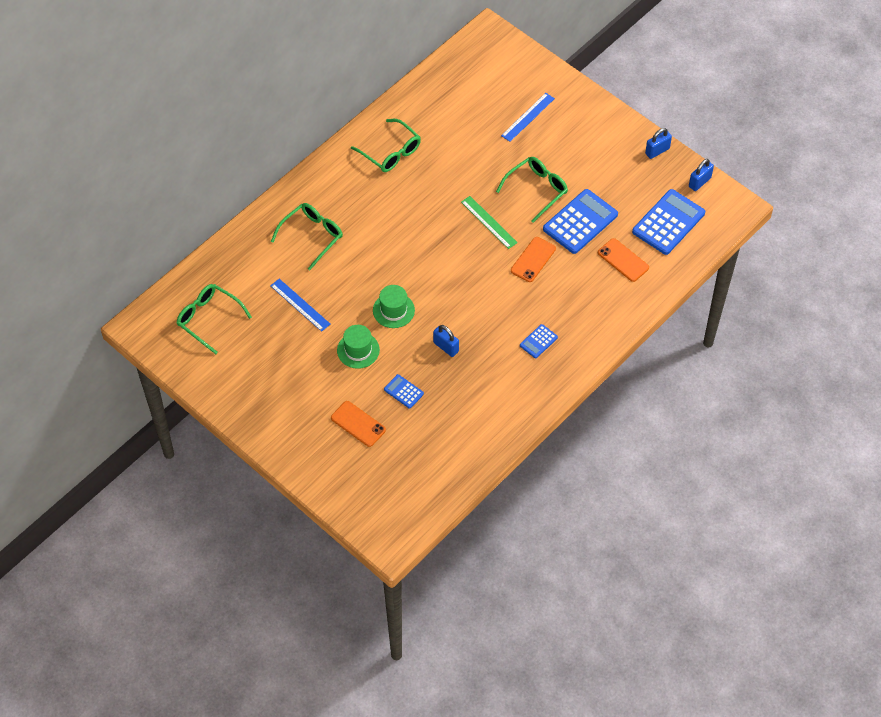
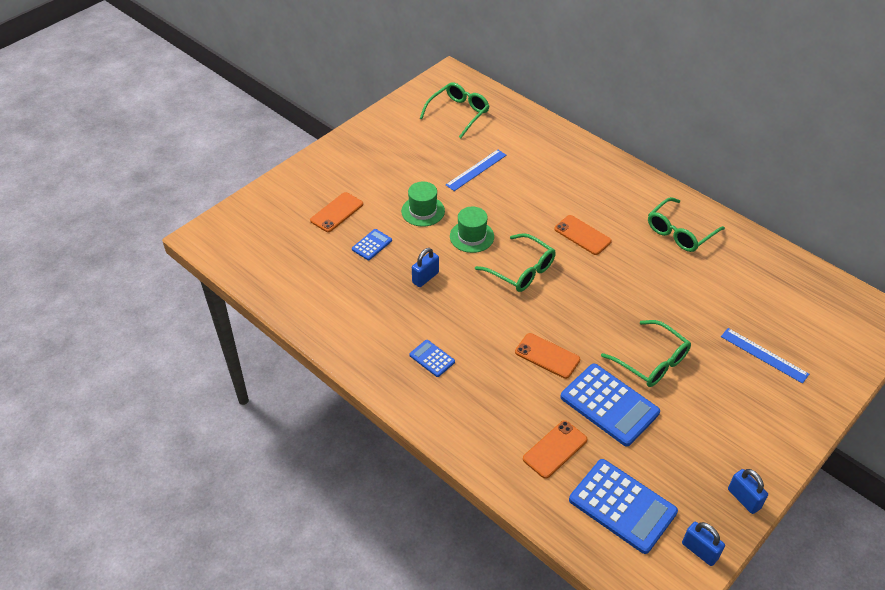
camera: 90 degrees right, 10 degrees down
green glasses [271,203,343,270] -> green glasses moved to [475,233,556,292]
green ruler [461,196,518,249] -> none
none -> orange phone [554,215,612,255]

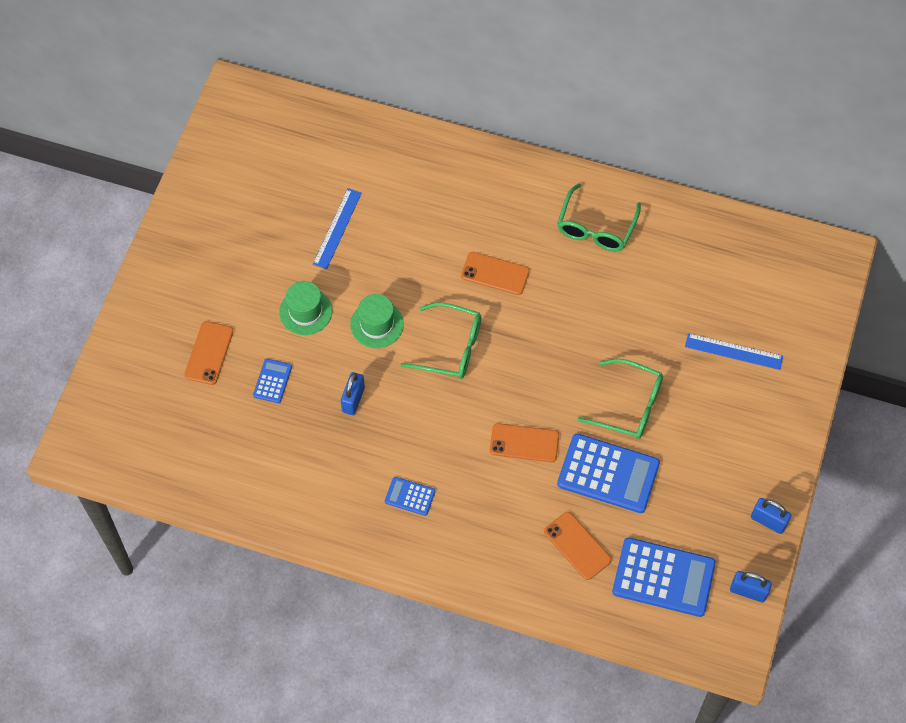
camera: 25 degrees left, 15 degrees up
green glasses [420,82,489,138] -> none
orange phone [523,420,587,479] -> orange phone turned 60 degrees counterclockwise [544,512,612,580]

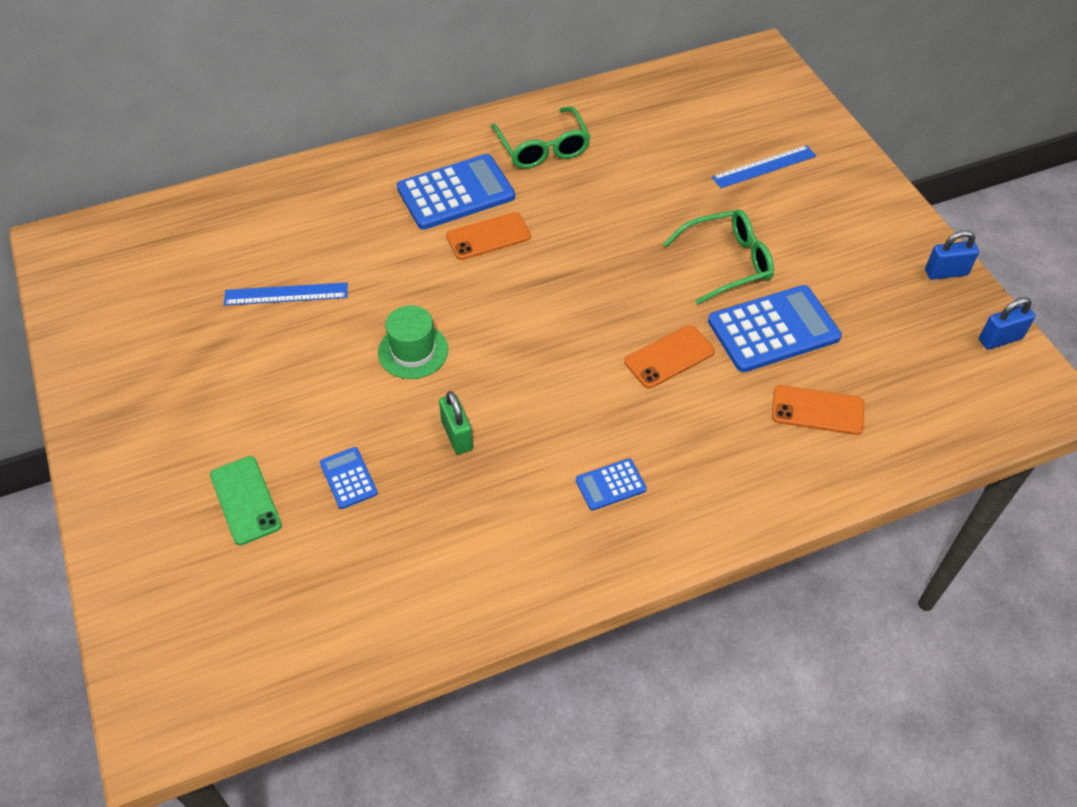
camera: 40 degrees left, 10 degrees down
orange phone [184,321,233,385] -> green phone [210,456,282,545]
green hat [279,281,332,335] -> none
blue ruler [313,188,362,269] -> blue ruler turned 75 degrees counterclockwise [224,282,348,306]
blue padlock [341,372,365,415] -> green padlock [439,391,473,454]
green glasses [400,302,481,379] -> none
blue calculator [612,537,716,617] -> blue calculator moved to [397,154,515,230]

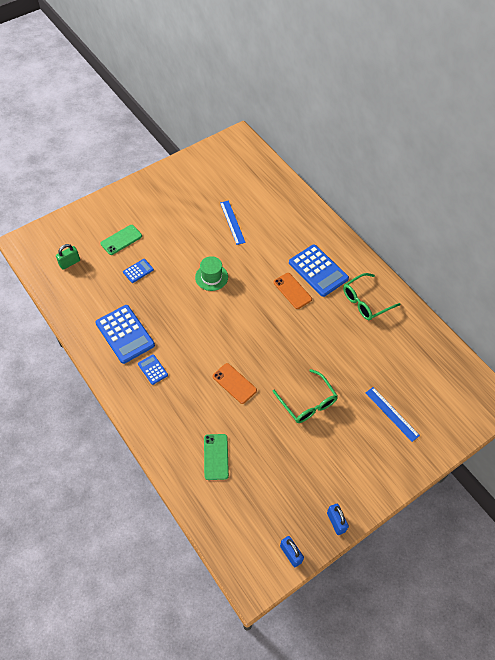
camera: 75 degrees right, 5 degrees up
green padlock [439,391,473,454] -> green padlock moved to [56,244,80,270]
blue calculator [708,285,842,372] -> blue calculator moved to [95,305,155,364]
orange phone [772,385,864,435] -> green phone [204,434,229,480]

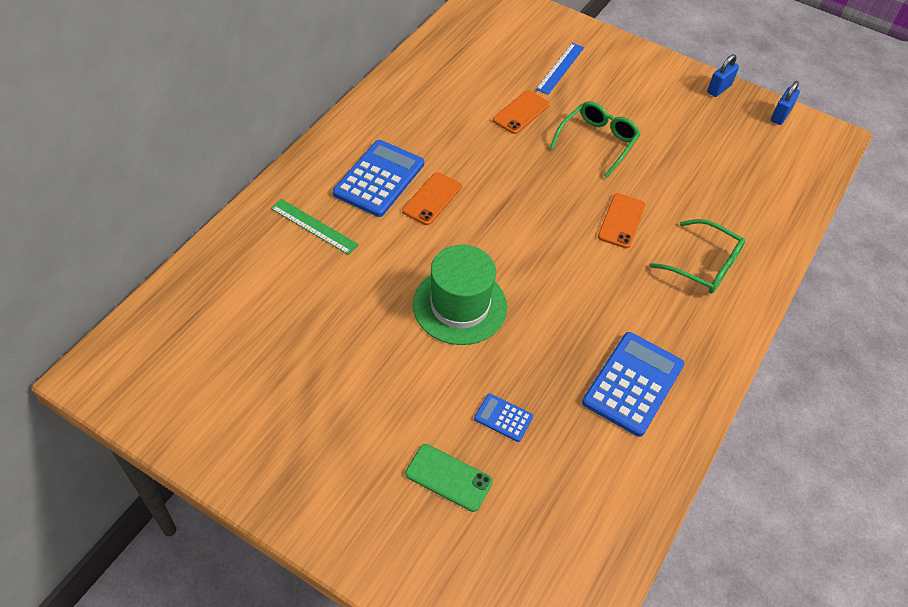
camera: 115 degrees left, 5 degrees down
green padlock [56,244,80,270] -> none
blue calculator [138,354,168,385] -> none
green hat [195,256,228,291] -> green hat [413,245,507,345], size x1.61
green phone [204,434,229,480] -> none
blue ruler [220,201,246,245] -> none
green glasses [343,273,400,320] -> green glasses moved to [650,219,746,294]
none -> green ruler [271,199,359,255]
none -> orange phone [493,90,550,134]

